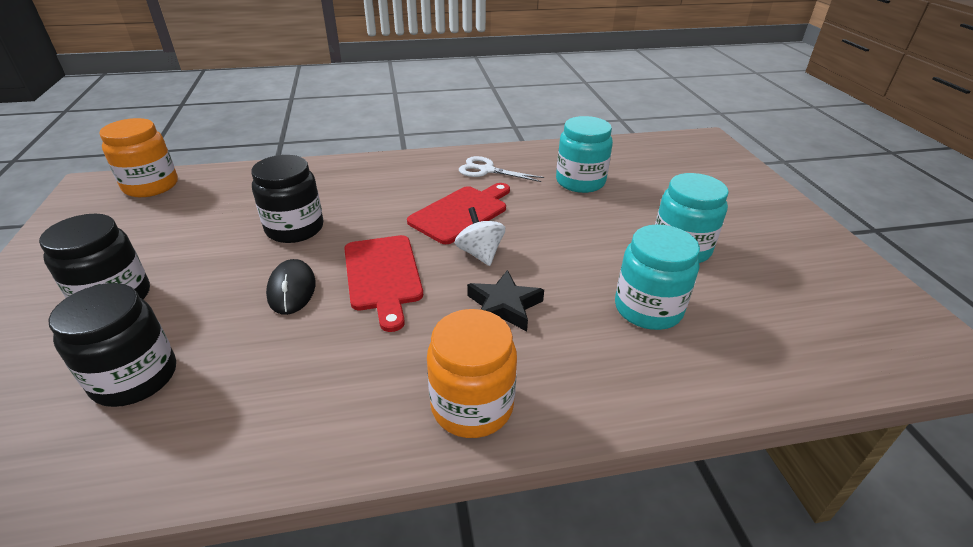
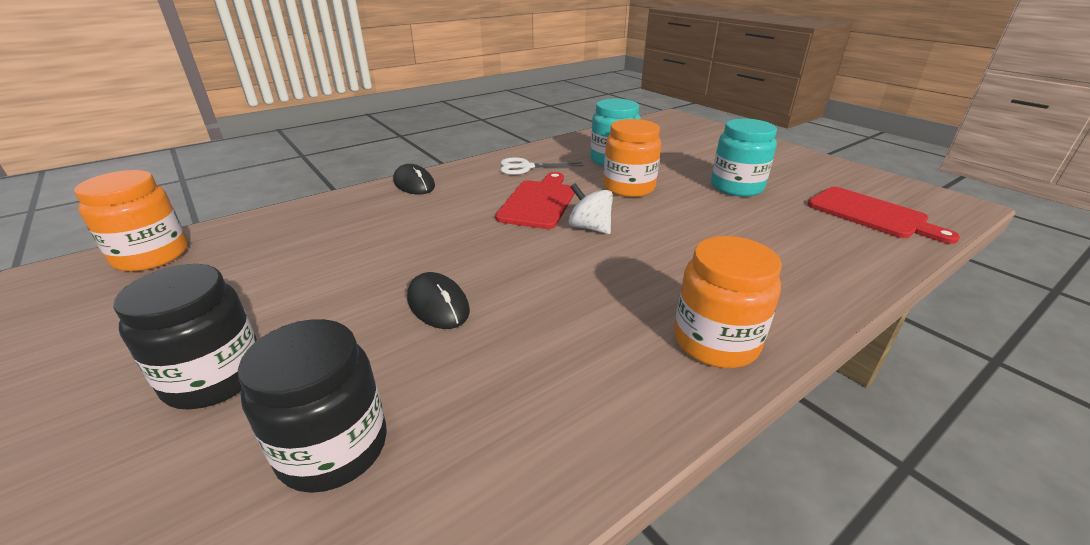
camera: 25 degrees left, 5 degrees down
black jar [251,155,324,243] -> none
red cutting board [344,235,423,332] -> red cutting board moved to [807,187,960,244]
black star [467,270,544,331] -> none
turquoise jar [615,224,700,330] -> none
none -> black mouse [393,164,435,195]
none -> orange jar [603,119,661,197]

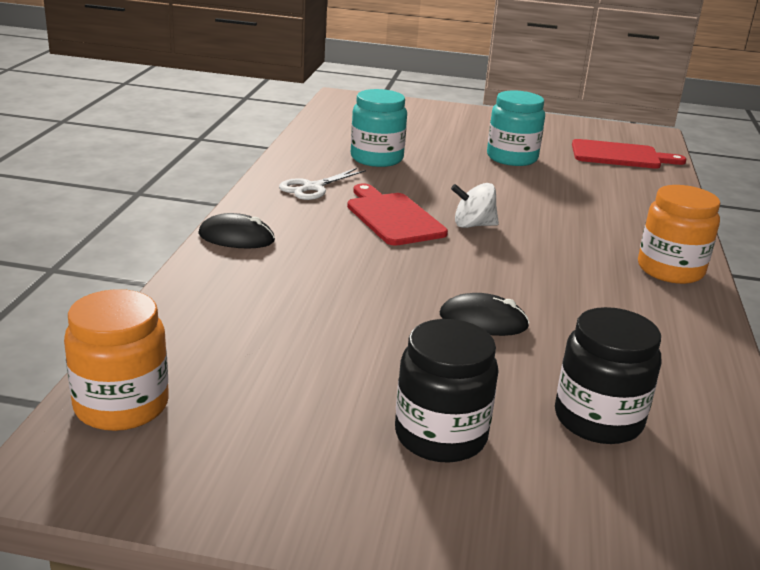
camera: 45 degrees left, 5 degrees down
orange jar [603,119,661,197] -> none

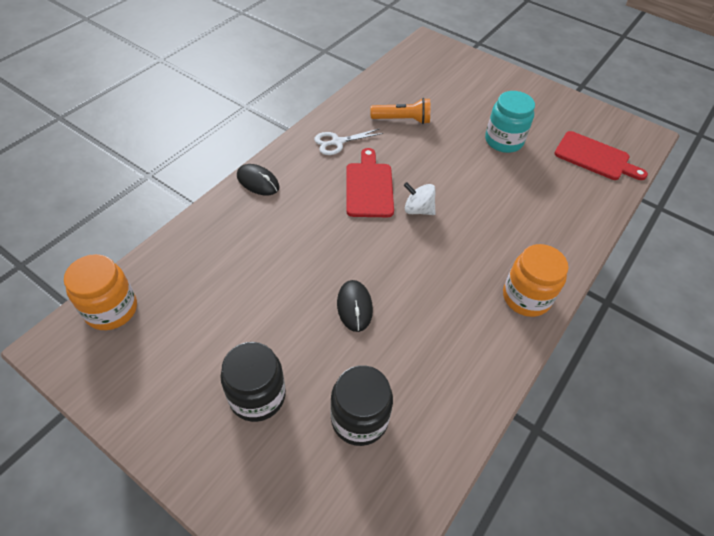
camera: 25 degrees right, 25 degrees up
turquoise jar [351,89,407,167] -> orange flashlight [370,98,430,124]
black mouse [440,293,530,336] -> black mouse turned 45 degrees clockwise [337,280,373,332]

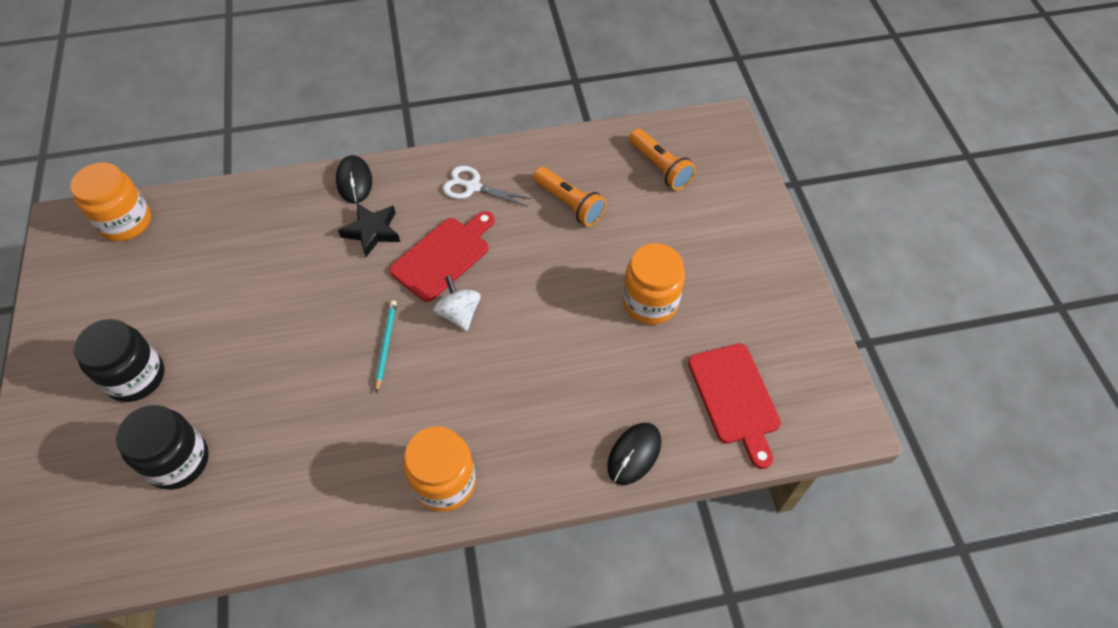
camera: 45 degrees right, 5 degrees up
black mouse [337,280,373,332] -> black mouse moved to [607,423,661,485]
turquoise jar [485,91,535,153] -> orange jar [623,243,685,325]
none -> black star [338,203,400,257]
none -> turquoise pencil [375,300,397,393]
none -> orange flashlight [629,129,696,190]

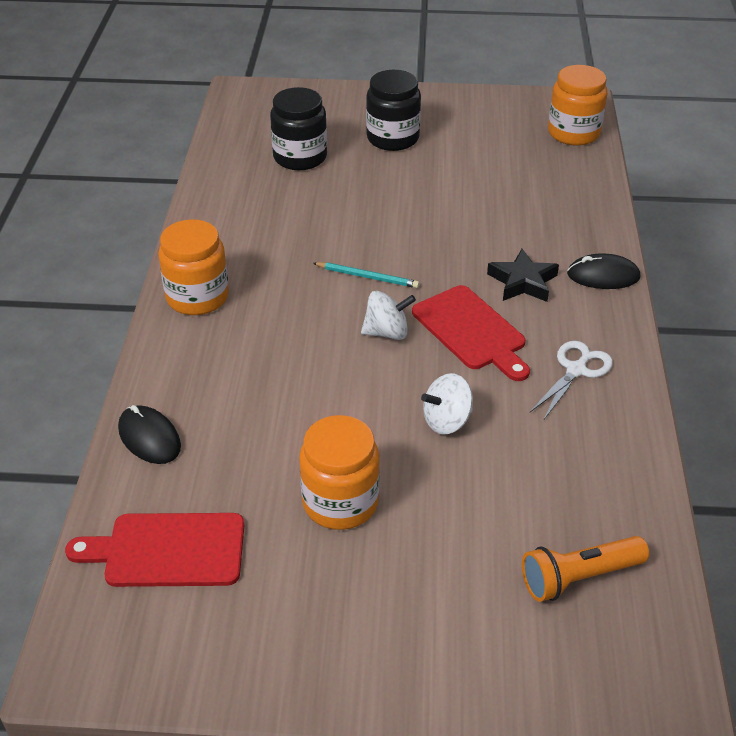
camera: 105 degrees right, 15 degrees down
orange flashlight [533,167,606,226] -> none
none -> white spinning top [421,373,473,434]

